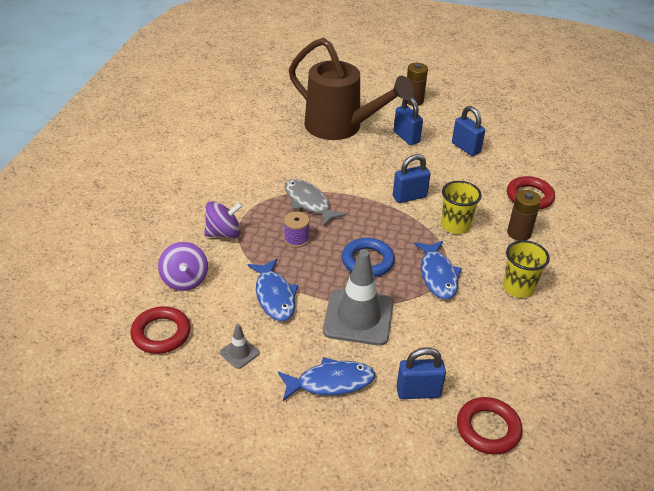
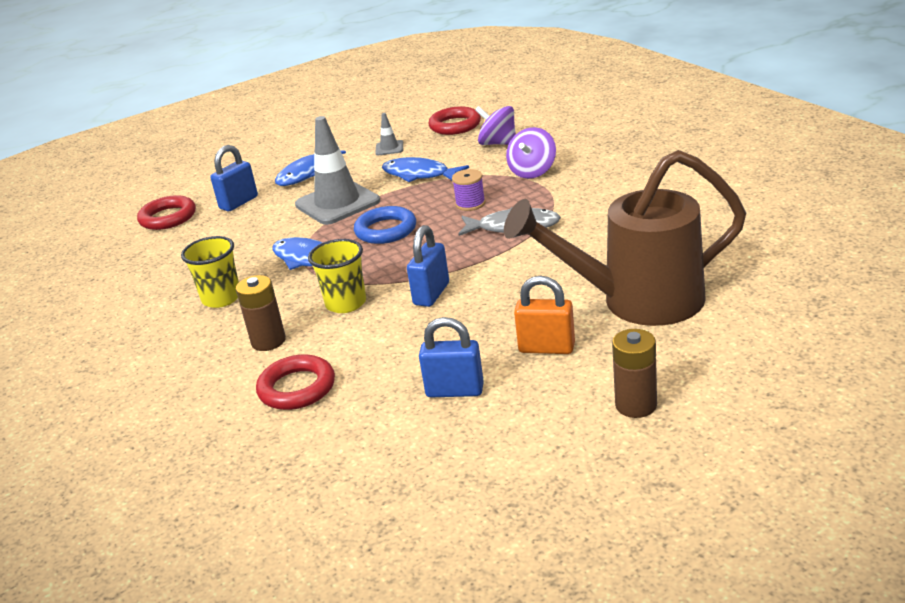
camera: 140 degrees right, 10 degrees down
blue padlock [394,97,423,145] -> orange padlock [514,276,575,354]

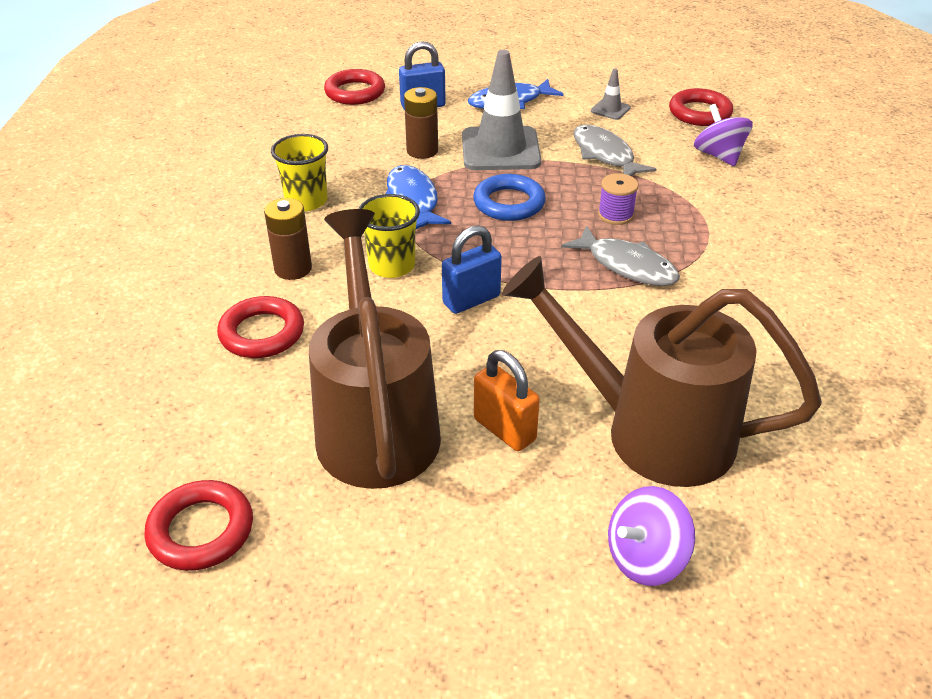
camera: 30 degrees right, 10 degrees up
blue fish [382,157,469,182] -> grey fish [573,125,657,176]
blue padlock [419,317,484,397] -> brown watering can [309,209,441,489]
purple spinning top [506,127,556,179] -> purple spinning top moved to [608,486,695,586]
brown battery [612,329,657,418] -> brown battery moved to [404,87,438,159]
none -> red ring [144,480,253,571]

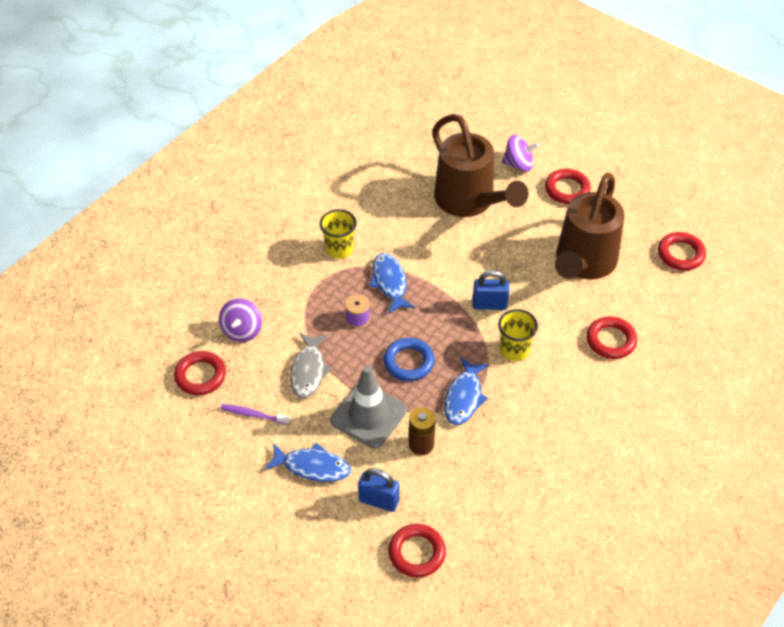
camera: 145 degrees left, 10 degrees up
brown battery [264,198,312,280] -> none
yellow cup [271,134,328,211] -> yellow cup moved to [320,209,357,259]
orange padlock [474,350,540,451] -> none
grey fish [561,225,680,286] -> blue fish [369,253,415,314]
grey traffic cone [591,68,631,120] -> purple toothbrush [221,404,290,425]
none -> red ring [545,169,591,204]

